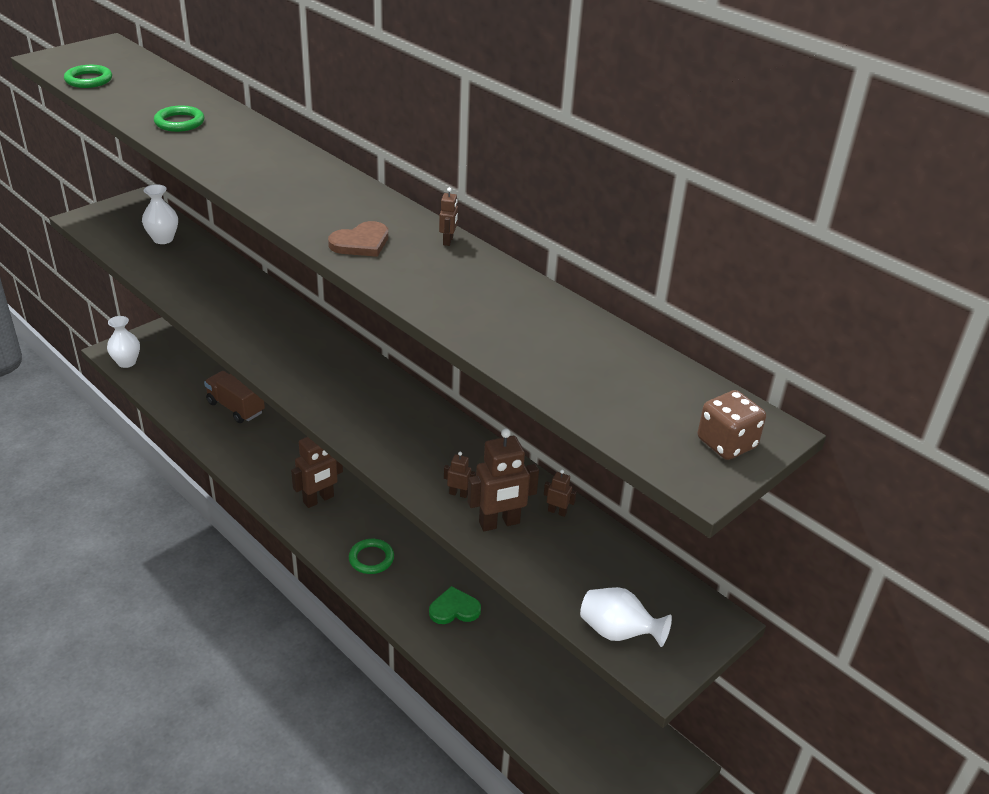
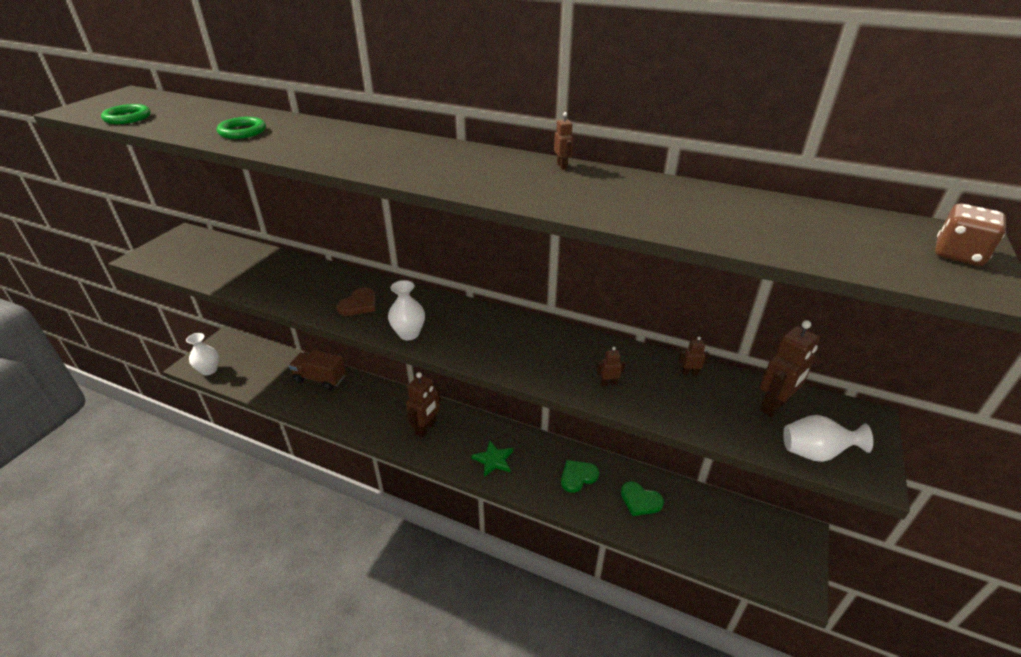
camera: 20 degrees left, 0 degrees up
white vase [142,184,178,244] -> white vase moved to [388,280,425,340]
brown heart [328,221,388,257] -> brown heart moved to [336,287,375,316]
green ring [349,539,394,574] -> green star [472,441,513,477]
brown robot [468,428,539,531] -> brown robot moved to [760,320,820,417]
none -> green heart [621,481,664,516]

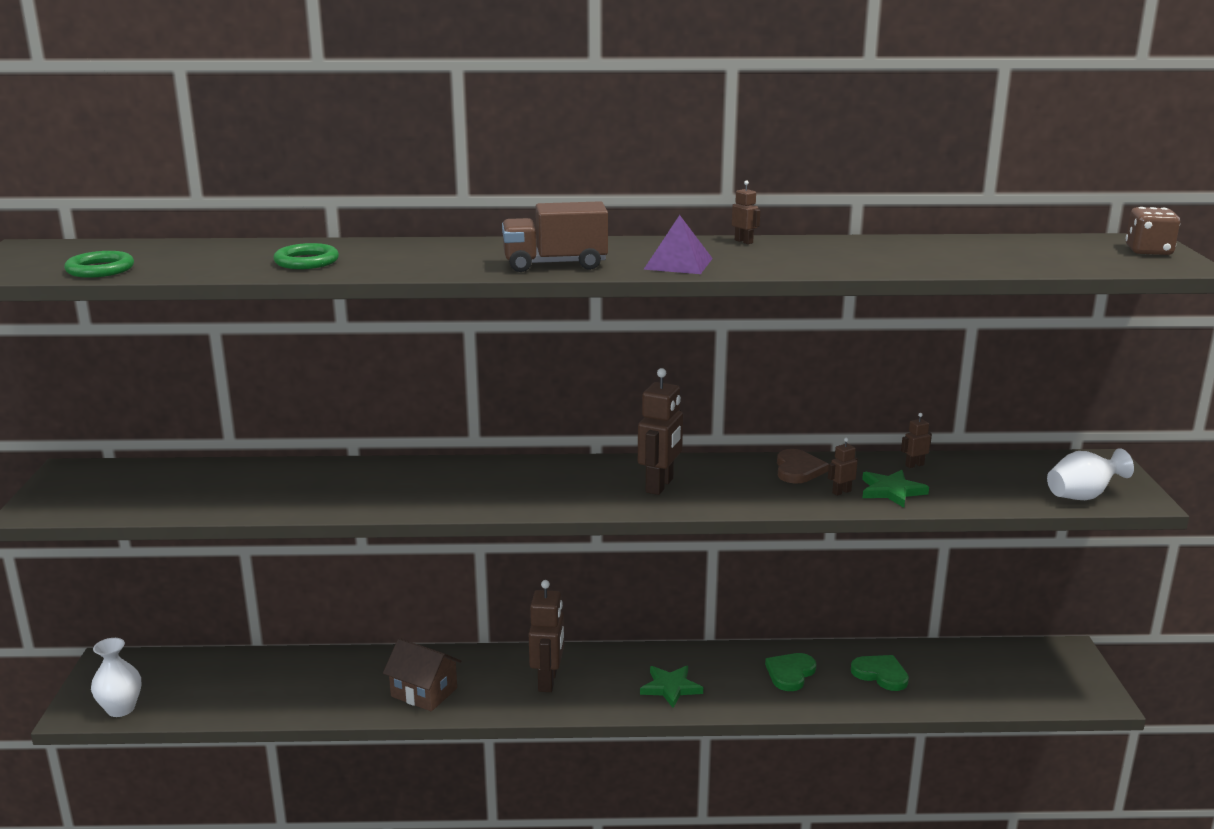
camera: 25 degrees left, 15 degrees down
brown truck [289,350,346,390] -> brown truck moved to [502,201,608,272]
brown heart [336,287,375,316] -> brown heart moved to [777,449,829,484]
white vase [388,280,425,340] -> none
green heart [621,481,664,516] -> green heart turned 150 degrees counterclockwise [851,655,909,691]
brown robot [760,320,820,417] -> brown robot moved to [638,368,683,495]
none -> brown house [383,638,462,711]
none -> purple pyramid [643,215,713,274]
none -> green star [862,470,929,508]

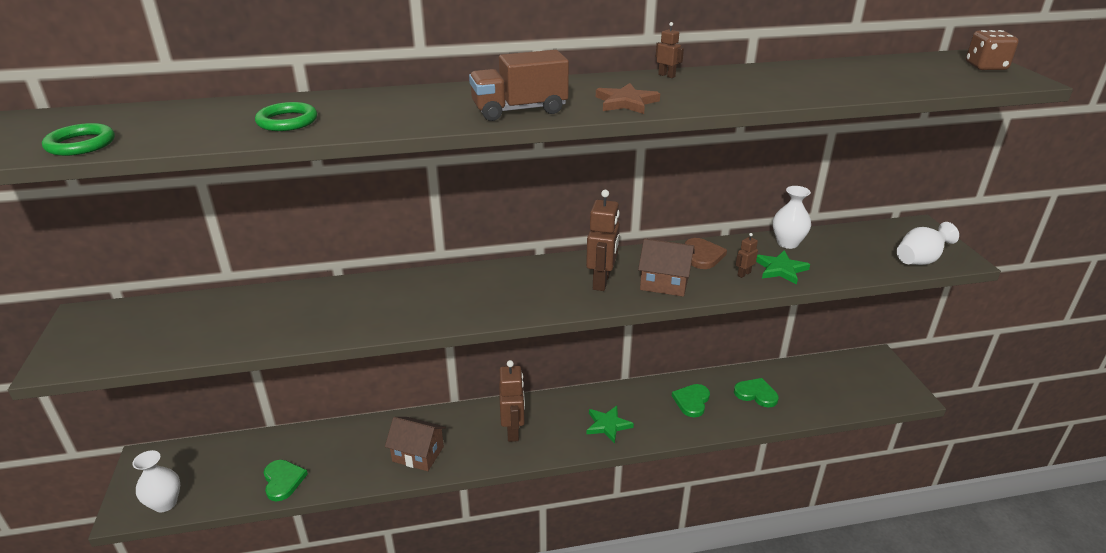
camera: 10 degrees left, 10 degrees up
purple pyramid [643,215,713,274] -> brown star [596,83,660,114]
brown robot [901,413,932,468] -> white vase [773,186,811,249]
none -> green heart [264,460,308,501]
none -> brown house [638,239,695,297]

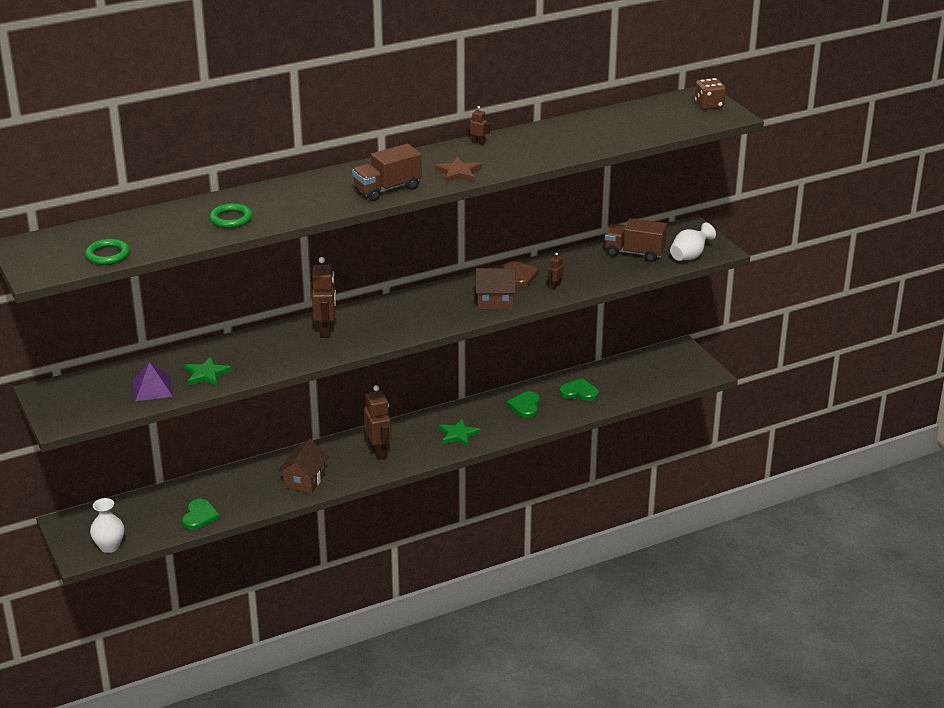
camera: 15 degrees left, 0 degrees up
green heart [264,460,308,501] -> green heart turned 45 degrees clockwise [182,499,220,530]
brown house [385,417,446,471] -> brown house turned 75 degrees counterclockwise [278,439,329,494]
brown robot [586,190,620,291] -> brown robot moved to [312,257,336,338]
green star [756,250,810,285] -> green star moved to [185,356,232,387]
white vase [773,186,811,249] -> none
none -> purple pyramid [133,362,173,401]
none -> brown truck [605,218,667,262]

